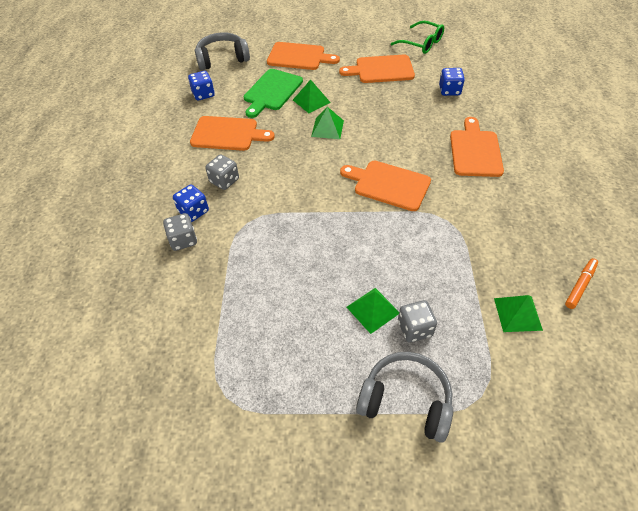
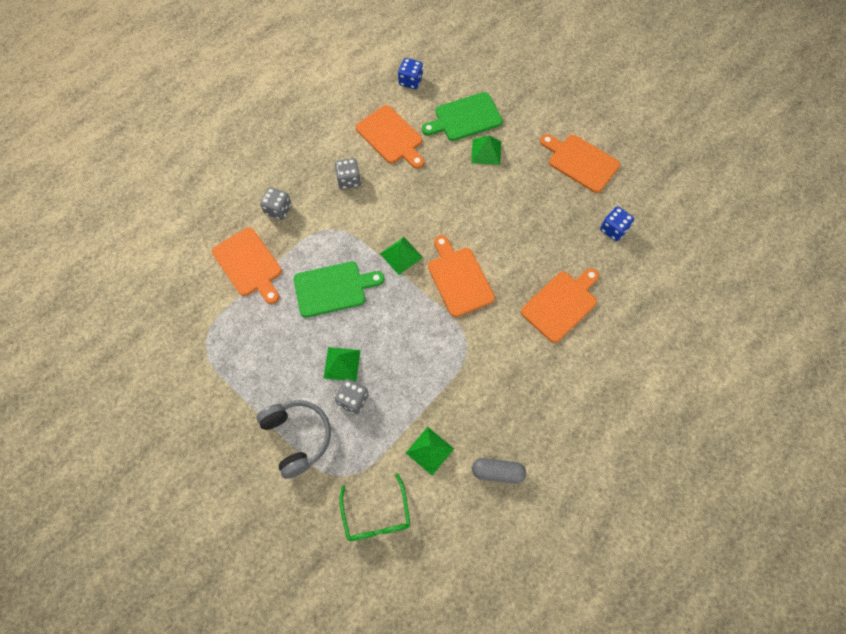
camera: 40 degrees right, 15 degrees up
blue dice [173,184,209,222] -> none
grey headphones [195,32,250,70] -> none
orange cutting board [267,42,340,70] -> orange cutting board moved to [212,227,282,304]
green pyramid [311,107,344,139] -> green pyramid moved to [380,237,423,275]
green glasses [391,21,444,54] -> green glasses moved to [339,473,410,541]
orange marker [565,258,598,309] -> grey capsule [472,458,526,484]
none -> green cutting board [294,261,384,318]

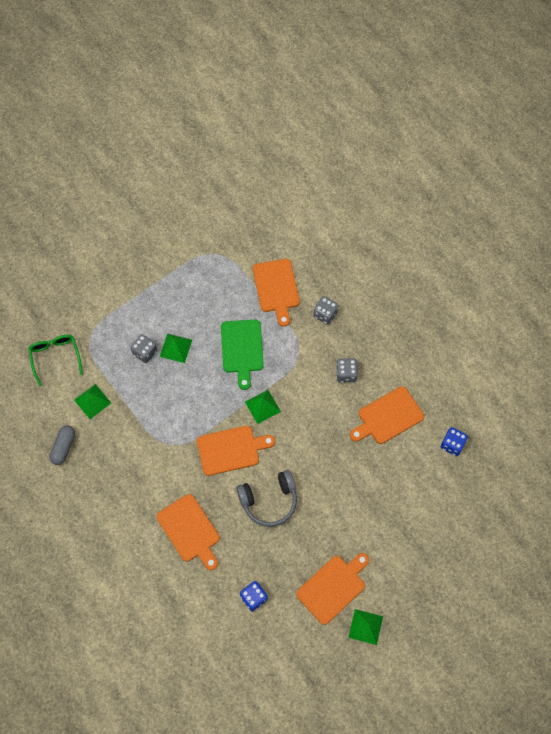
camera: 100 degrees right, 0 degrees up
orange cutting board [212,227,282,304] -> orange cutting board turned 75 degrees counterclockwise [253,259,300,327]
grey headphones [257,400,331,479] -> grey headphones moved to [237,470,297,527]
green glasses [339,473,410,541] -> green glasses turned 75 degrees clockwise [28,335,83,386]
green cutting board [422,92,503,141] -> none
green pyramid [471,135,501,165] -> green pyramid moved to [348,609,383,645]

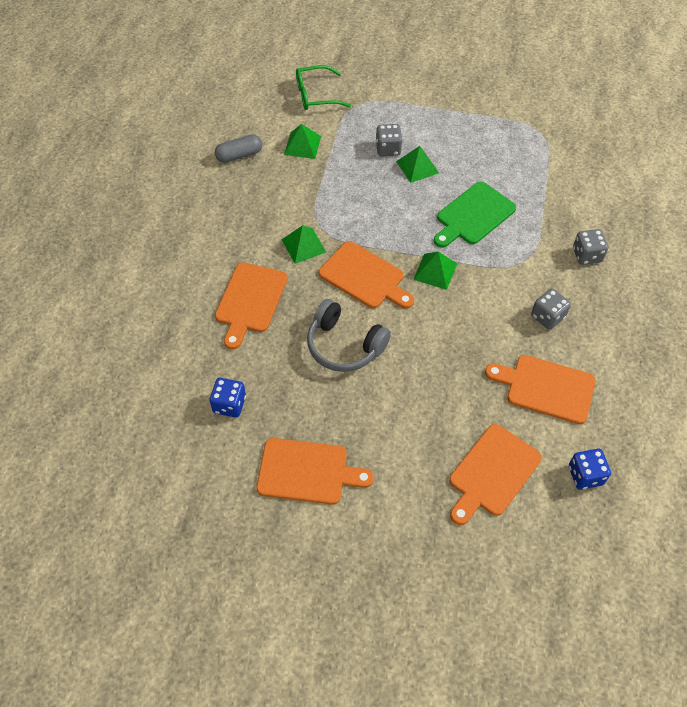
camera: 50 degrees right, 10 degrees down
green glasses [28,335,83,386] -> green glasses turned 135 degrees counterclockwise [296,65,351,110]
orange cutting board [253,259,300,327] -> orange cutting board moved to [449,424,542,525]
green pyramid [348,609,383,645] -> green pyramid moved to [281,225,326,264]

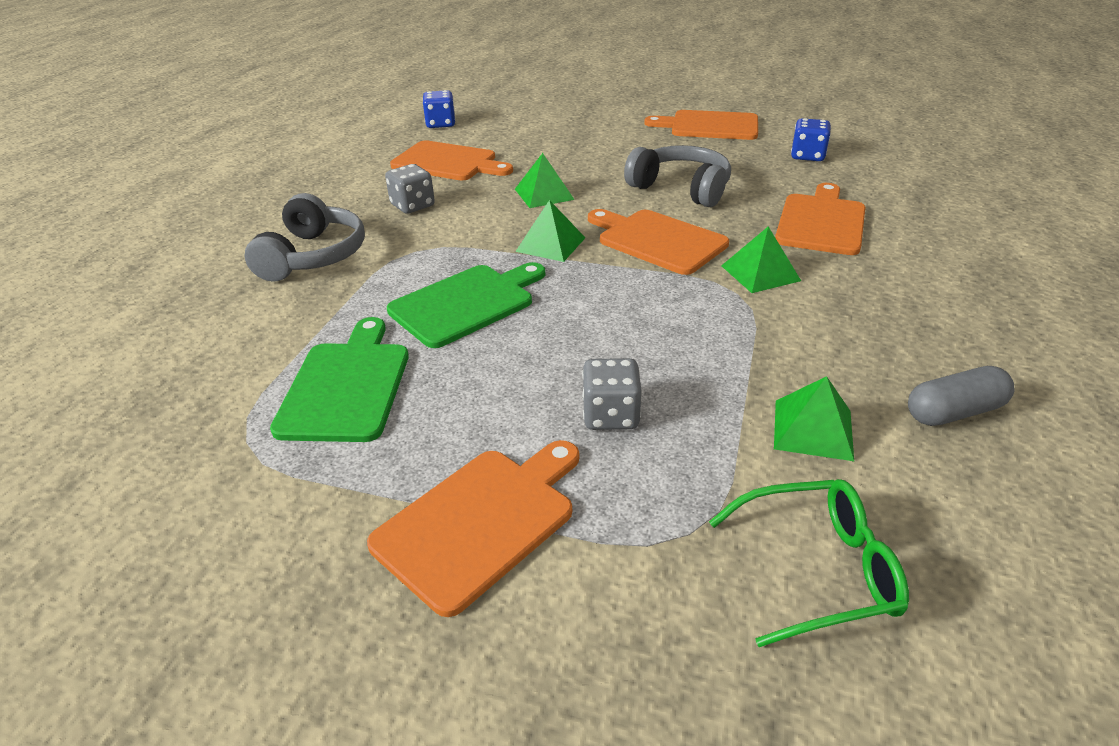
camera: 175 degrees left, 20 degrees down
green pyramid [396,146,439,183] -> green pyramid moved to [515,153,575,208]
orange cutting board [449,424,542,525] -> orange cutting board moved to [367,440,579,617]
grey dice [573,229,608,265] -> grey headphones [245,193,365,282]
none -> green cutting board [270,317,409,442]

